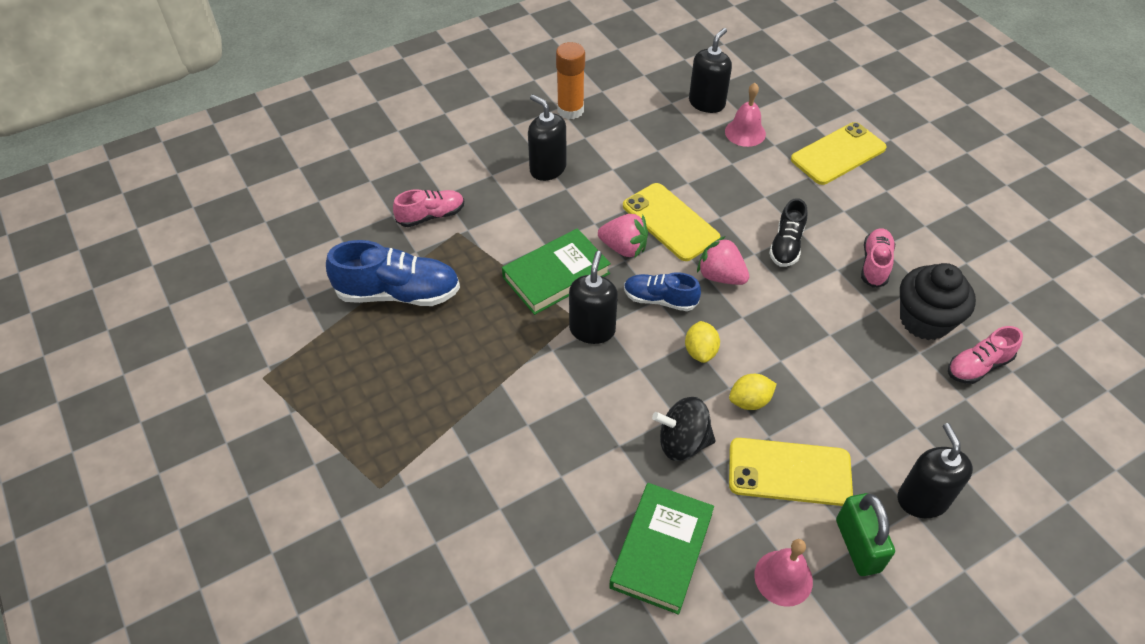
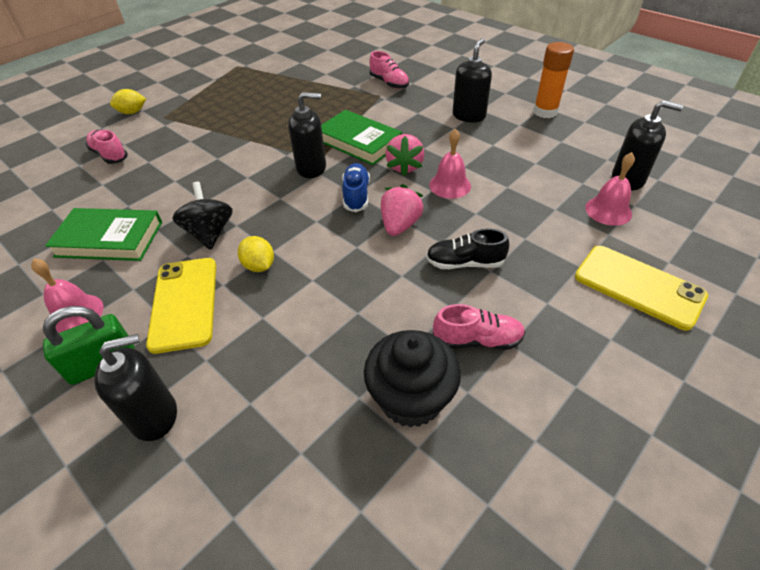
camera: 75 degrees right, 5 degrees down
blue shoe [326,240,460,306] -> none
yellow phone [623,183,720,261] -> pink bell [429,129,471,199]
yellow lemon [685,321,720,363] -> yellow lemon moved to [110,89,146,114]
pink shoe [948,326,1023,384] -> pink shoe moved to [86,130,128,164]

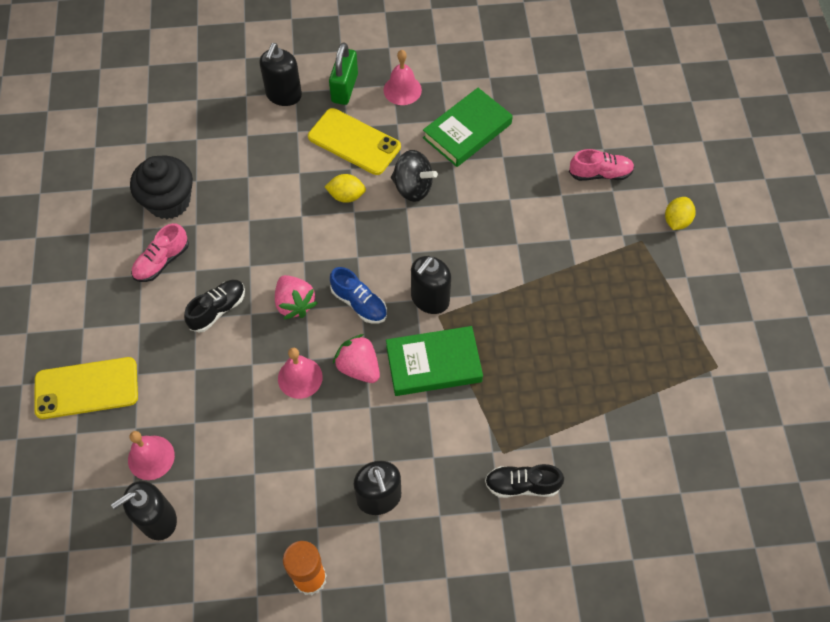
camera: 130 degrees right, 15 degrees up
pink shoe [369,51,409,89] -> black shoe [485,464,564,498]

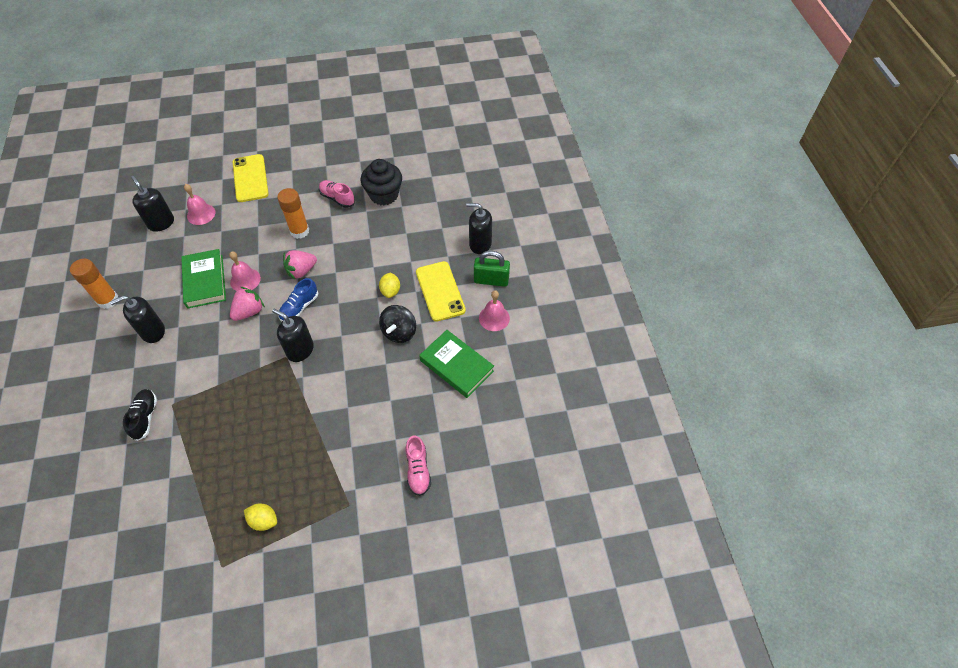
camera: 85 degrees right, 5 degrees down
black shoe [184,280,245,333] -> orange glue stick [277,188,309,239]
yellow phone [308,108,401,175] -> yellow phone turned 45 degrees counterclockwise [416,261,466,322]
green book [386,326,483,396] -> green book moved to [181,249,226,309]
yellow lemon [665,197,695,230] -> yellow lemon moved to [244,504,277,531]

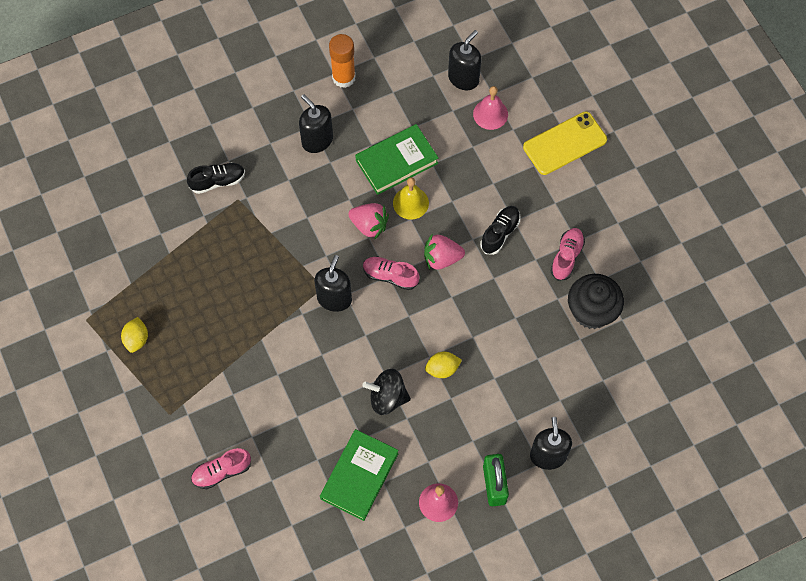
camera: 75 degrees right, 10 degrees up
pink bell [229,251,261,291] -> yellow bell [393,177,429,220]
orange glue stick [277,188,309,239] -> black shoe [480,206,521,255]
blue shoe [278,278,318,321] -> pink shoe [363,257,420,290]
pink strawberry [283,250,317,279] -> pink strawberry turned 45 degrees counterclockwise [424,234,465,270]
yellow phone [416,261,466,322] -> none

